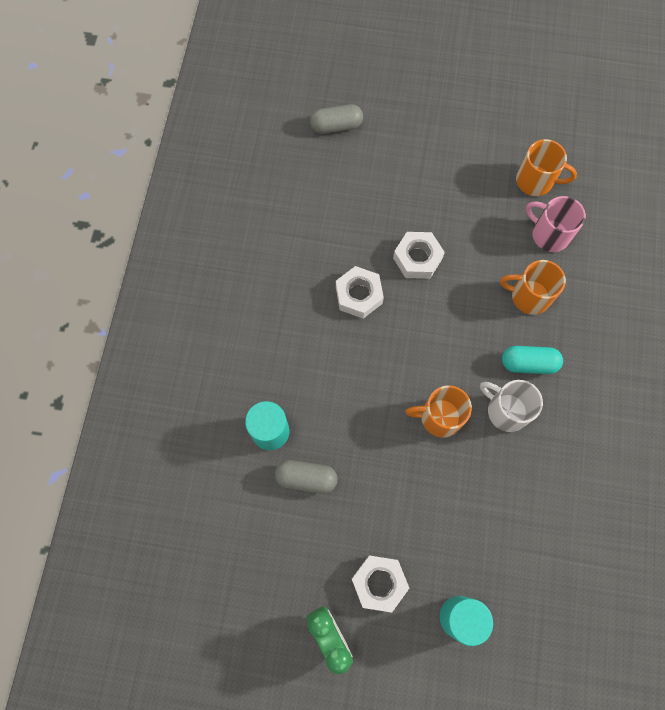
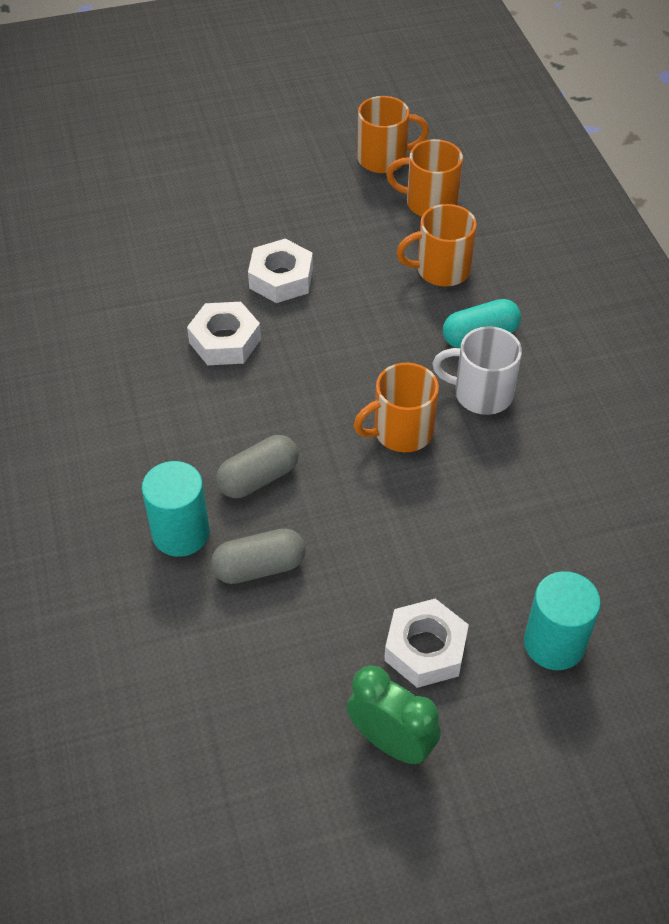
camera: 25 degrees left, 20 degrees down
grey capsule [310,104,363,134] -> grey capsule moved to [216,435,299,498]
pink mug [526,196,586,252] -> orange mug [386,139,463,217]

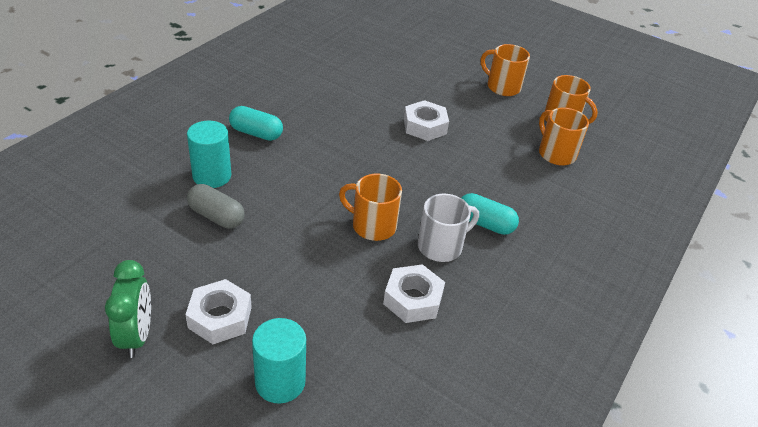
camera: 45 degrees right, 10 degrees down
white nut [187,302,261,365] -> white nut moved to [383,264,445,323]
grey capsule [216,435,299,498] -> none
orange mug [396,204,477,286] -> orange mug moved to [481,44,530,96]
white mug [432,326,522,415] -> white mug turned 90 degrees clockwise [418,193,479,262]
none -> turquoise capsule [229,106,283,141]

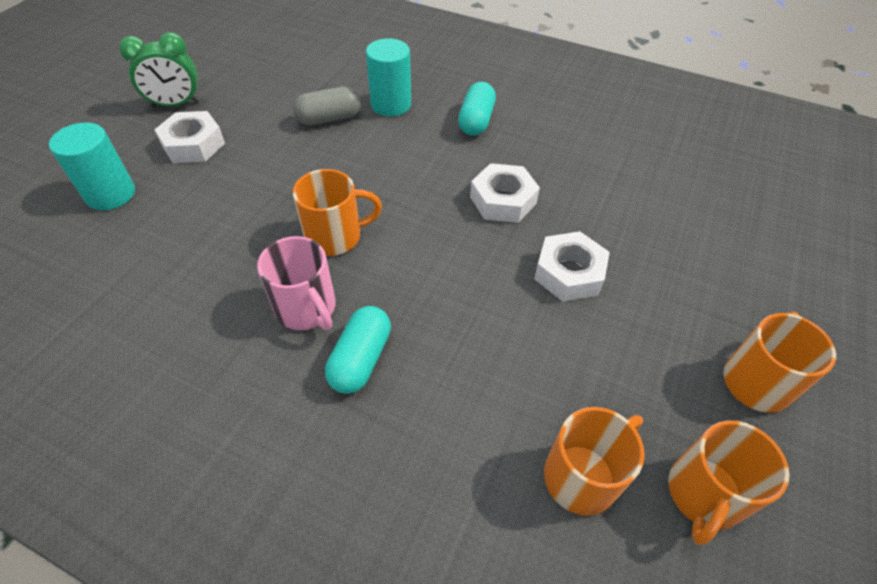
camera: 85 degrees right, 10 degrees up
grey capsule [187,184,245,229] -> grey capsule turned 45 degrees clockwise [293,86,361,125]
orange mug [339,174,402,241] -> orange mug turned 60 degrees clockwise [293,169,382,256]
white nut [383,264,445,323] -> white nut moved to [470,163,540,223]
white mug [418,193,479,262] -> pink mug [257,236,336,330]

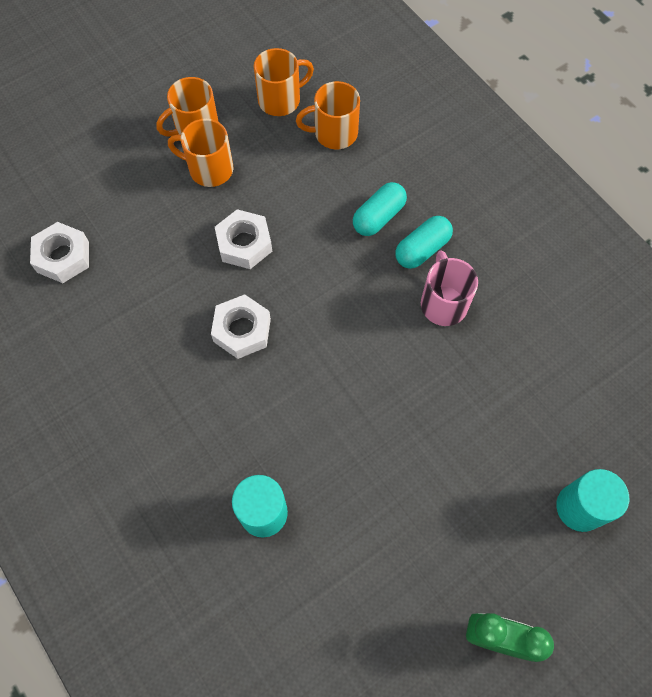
camera: 150 degrees left, 15 degrees up
white nut [154,111,225,163] -> white nut moved to [30,222,89,283]
grey capsule [293,86,361,125] -> none
orange mug [293,169,382,256] -> orange mug moved to [168,119,233,187]
turquoise capsule [458,82,496,136] -> turquoise capsule moved to [353,182,407,236]

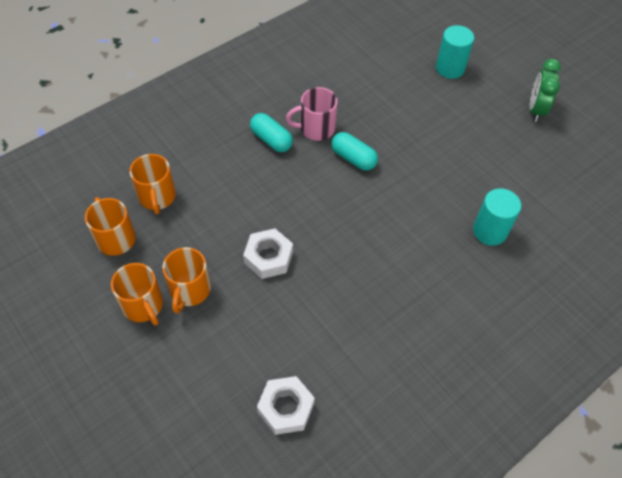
camera: 95 degrees left, 10 degrees down
white nut [211,294,271,359] -> none
turquoise capsule [353,182,407,236] -> turquoise capsule moved to [331,132,378,171]

